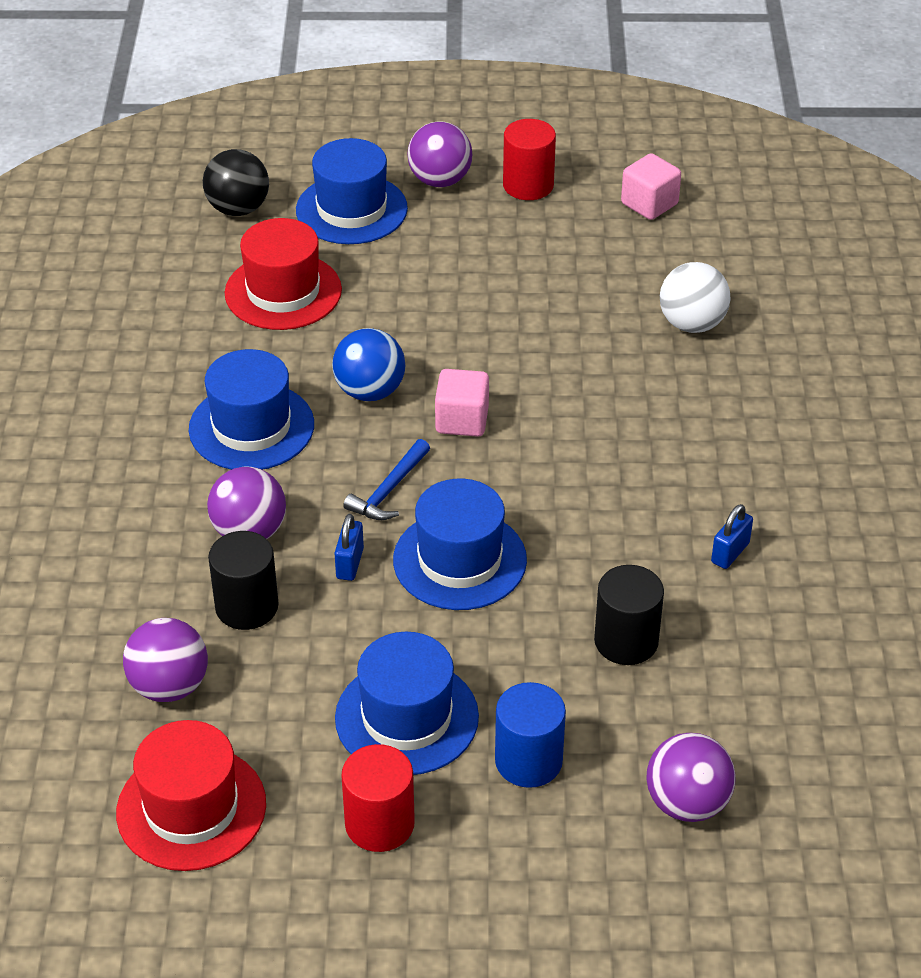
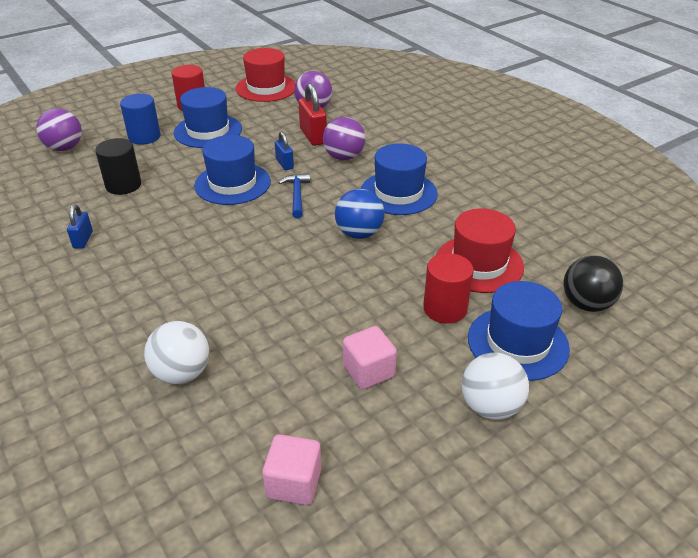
camera: 145 degrees right, 5 degrees down
black cylinder [208,531,278,630] -> red padlock [299,83,327,146]
purple ball [407,121,472,187] -> white ball [461,353,529,420]
pink cube [435,369,489,437] -> pink cube moved to [343,326,397,389]
red cylinder [503,119,556,200] -> red cylinder moved to [423,253,474,324]

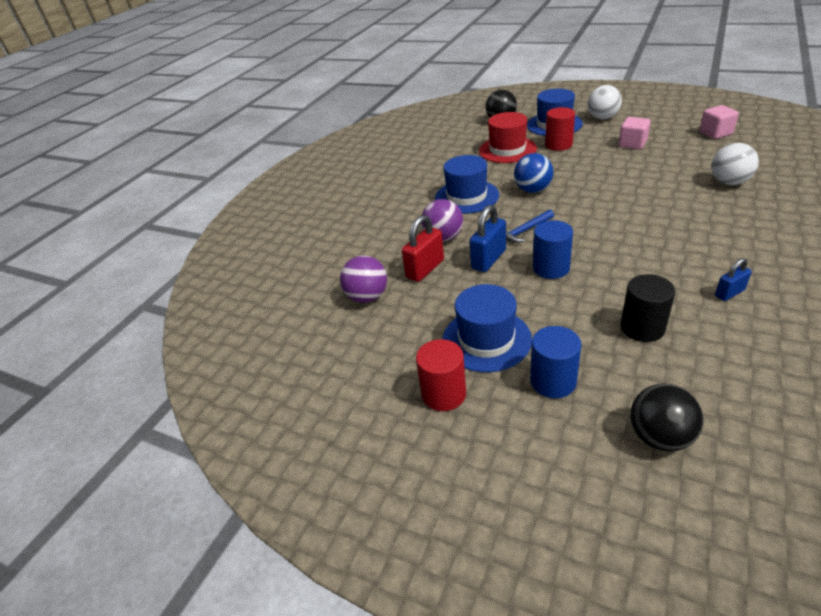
camera: 115 degrees left, 0 degrees up
purple ball [36,108,82,151] -> black ball [630,384,704,452]
blue hat [194,135,271,205] -> blue cylinder [533,220,573,279]
red hat [236,48,296,102] -> none
blue padlock [275,131,294,170] -> blue padlock [469,205,506,272], size x1.66

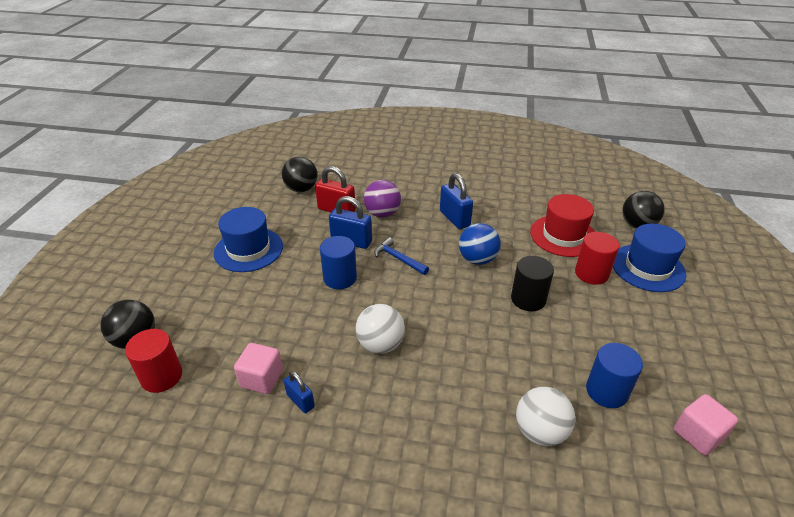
camera: 70 degrees right, 0 degrees up
purple ball [340,256,387,303] -> black ball [282,157,318,192]
red cylinder [416,339,466,411] -> red cylinder moved to [125,329,182,393]
blue hat [435,155,499,214] -> blue padlock [440,173,473,229]
blue cylinder [530,326,581,398] -> blue cylinder moved to [586,343,643,408]
white ball [588,85,622,120] -> white ball moved to [356,304,405,353]
pink cube [619,117,651,149] -> pink cube moved to [234,343,283,394]
black cylinder [621,274,675,342] -> black cylinder moved to [511,256,554,311]

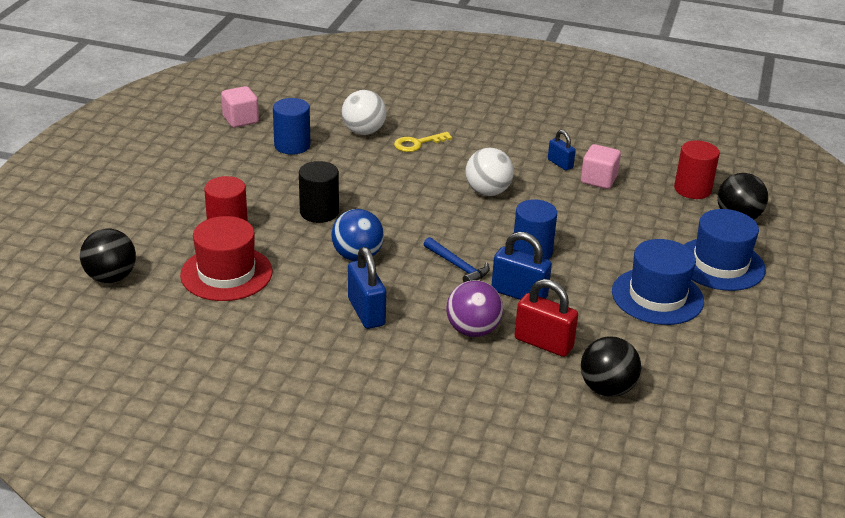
camera: 175 degrees left, 5 degrees down
blue hat [613,224,686,292] -> blue hat moved to [684,209,766,291]
none -> yellow key [394,132,452,152]

